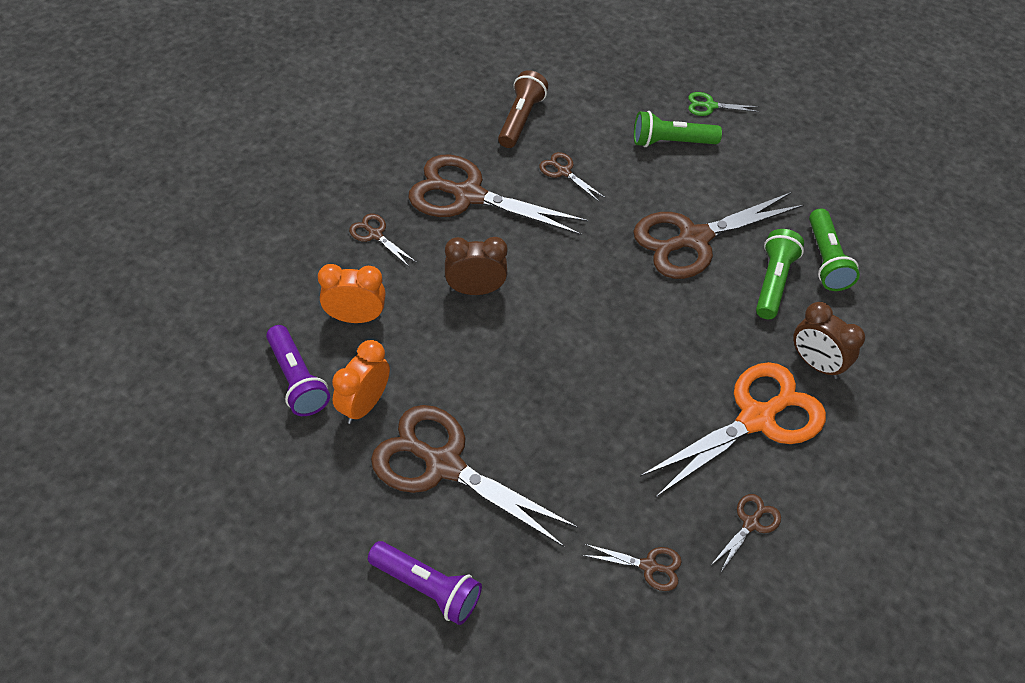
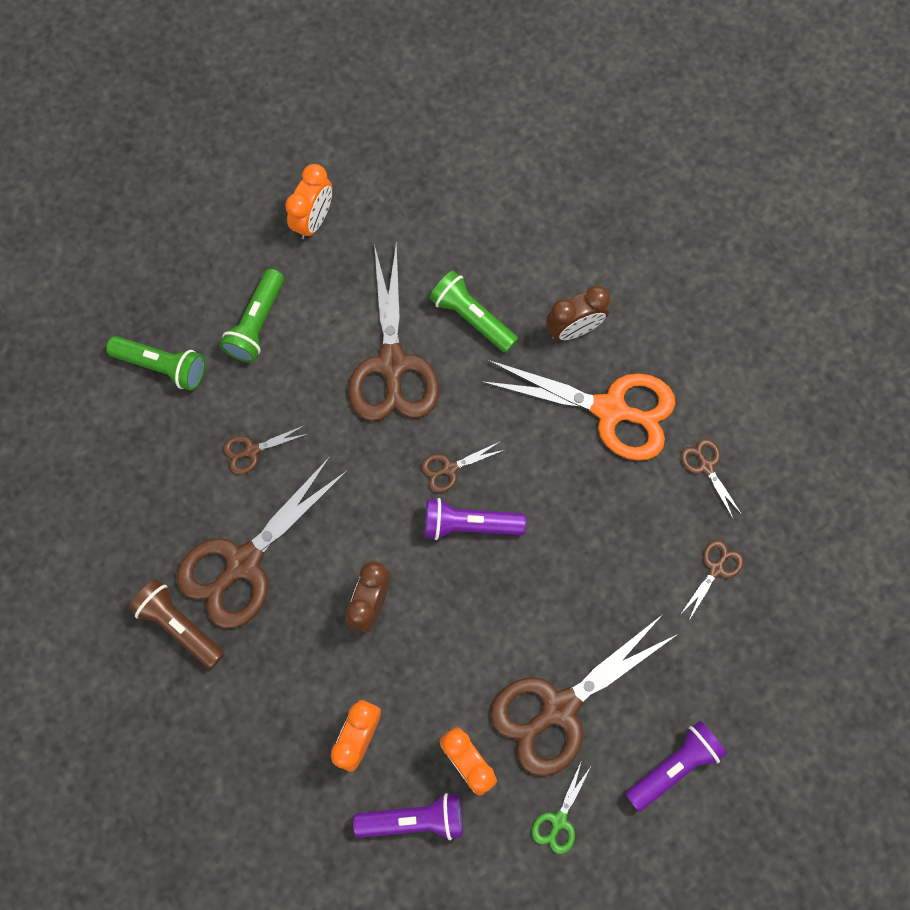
camera: 65 degrees left, 20 degrees up
brown scissors [349,214,417,267] -> brown scissors moved to [421,441,504,493]
brown flashlight [498,70,548,148] -> brown flashlight moved to [128,579,224,669]
orange scissors [640,362,826,497] -> orange scissors turned 120 degrees clockwise [480,360,676,461]
green scissors [688,92,760,116] -> green scissors moved to [532,760,592,854]
green flashlight [809,209,860,291] -> green flashlight moved to [106,336,205,390]
none -> orange clock [285,164,332,240]
none -> purple flashlight [425,498,526,540]

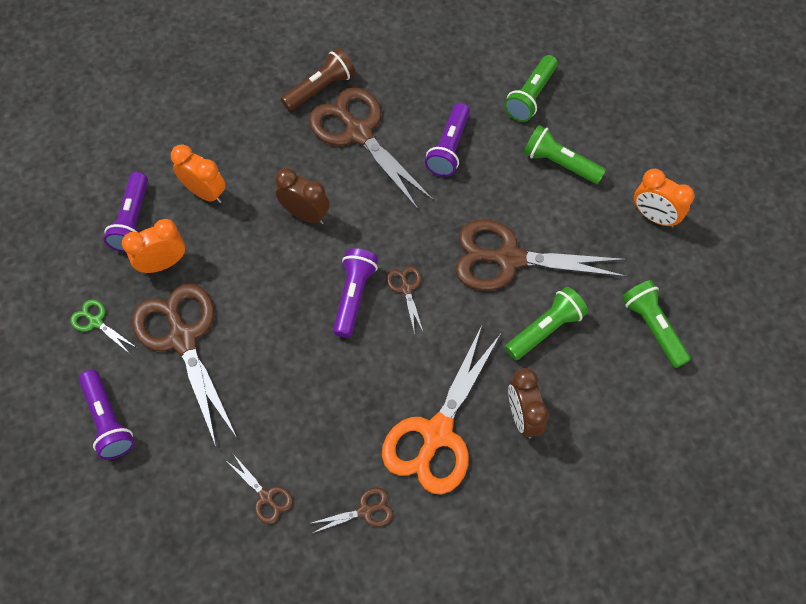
camera: 100 degrees right, 10 degrees down
brown scissors [223,425,308,474] -> purple flashlight [425,103,470,177]
none -> green flashlight [622,280,691,368]

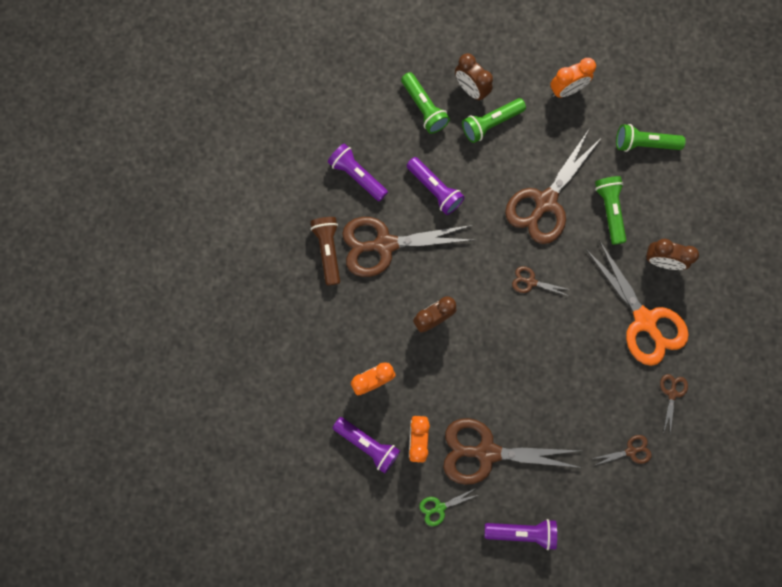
camera: 60 degrees left, 15 degrees up
purple flashlight [333,248,378,338] -> purple flashlight moved to [328,143,388,201]
none -> brown clock [455,53,493,101]

